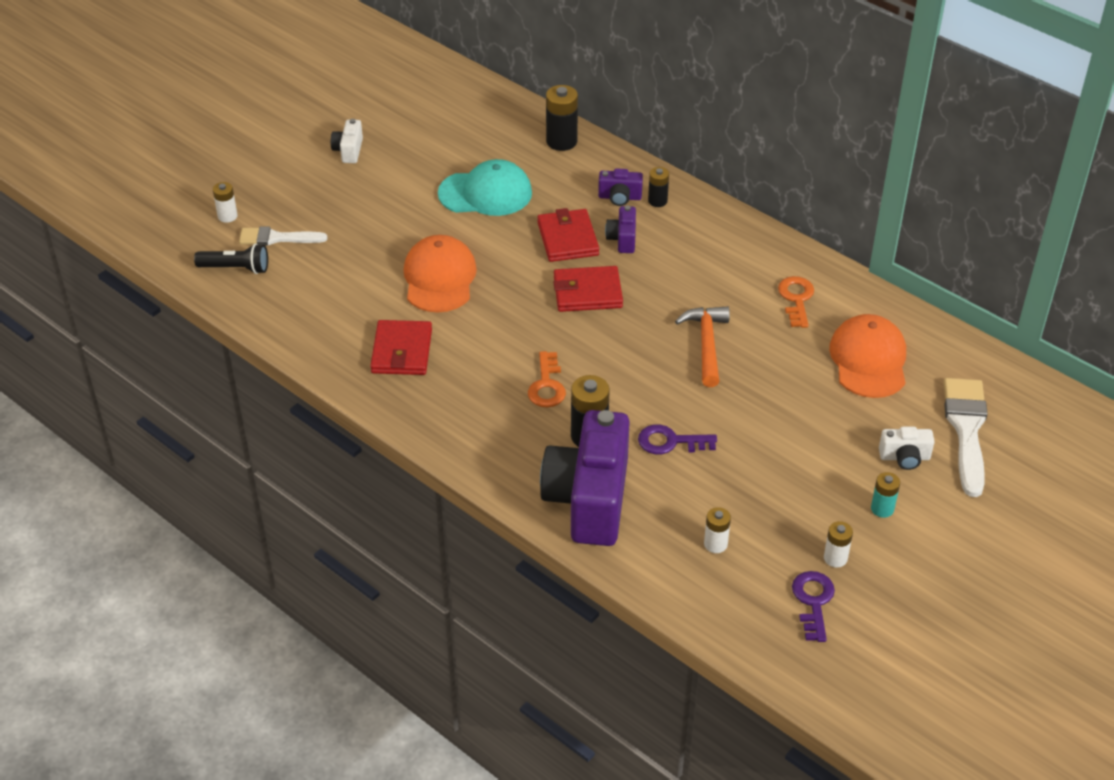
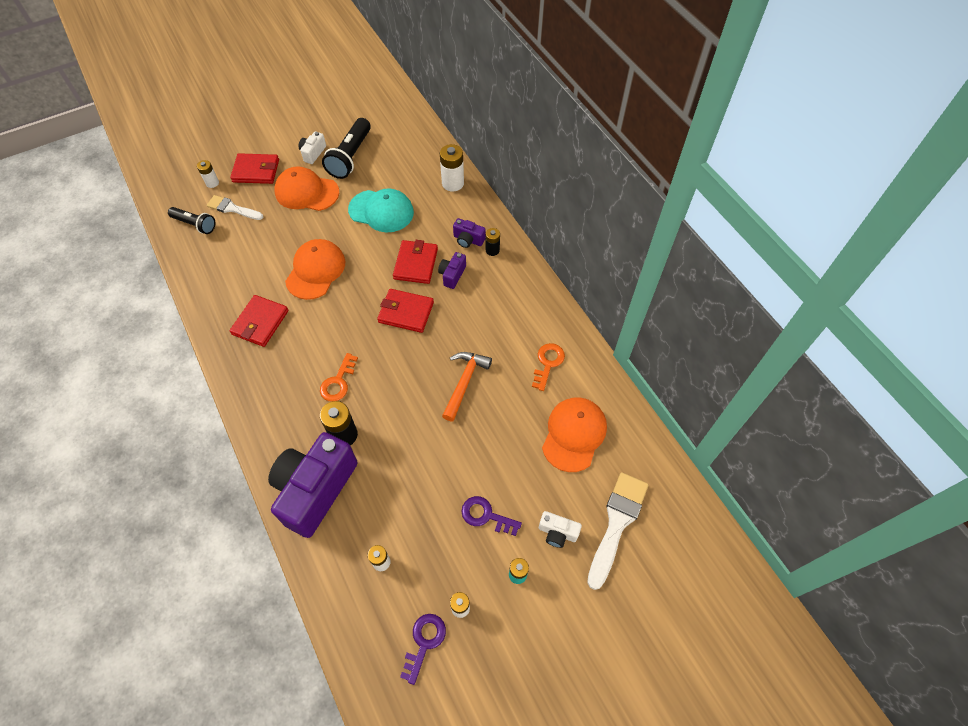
camera: 20 degrees right, 15 degrees up
black battery [546,85,578,151] -> white battery [440,144,464,192]
purple key [638,424,717,455] -> purple key moved to [461,496,522,536]
none -> red wallet [230,153,279,184]
none -> orange cap [274,166,339,211]
none -> black flashlight [322,118,371,179]

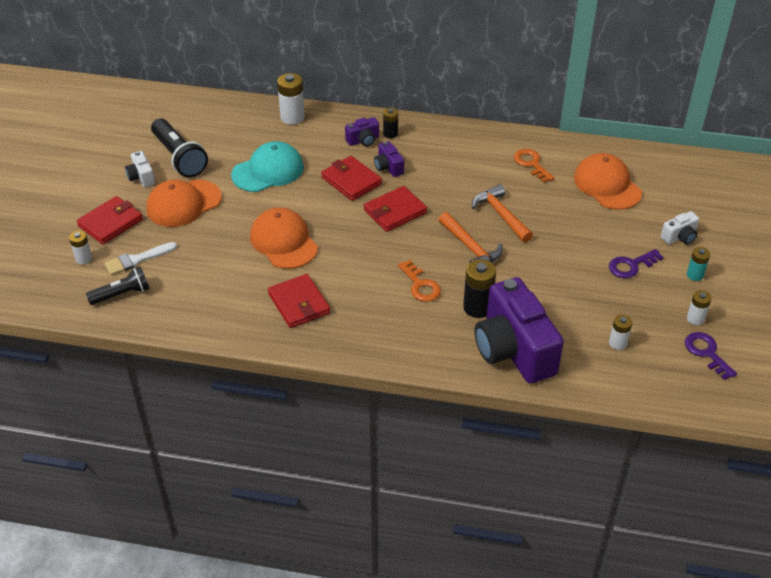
camera: 50 degrees left, 15 degrees down
white brush [587,472,649,590] -> none
none -> orange hammer [438,212,503,263]

